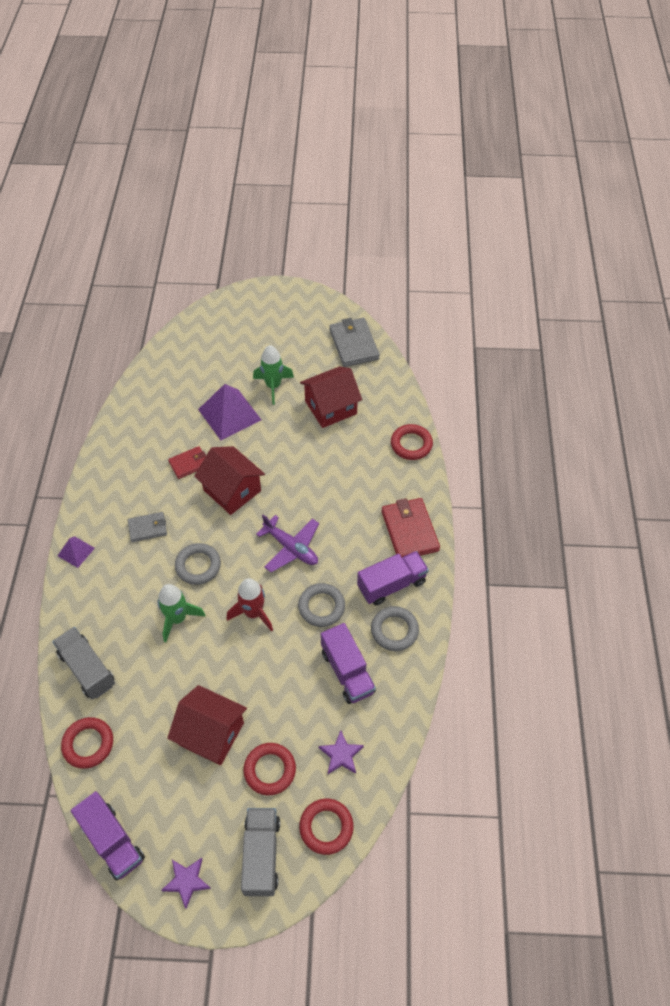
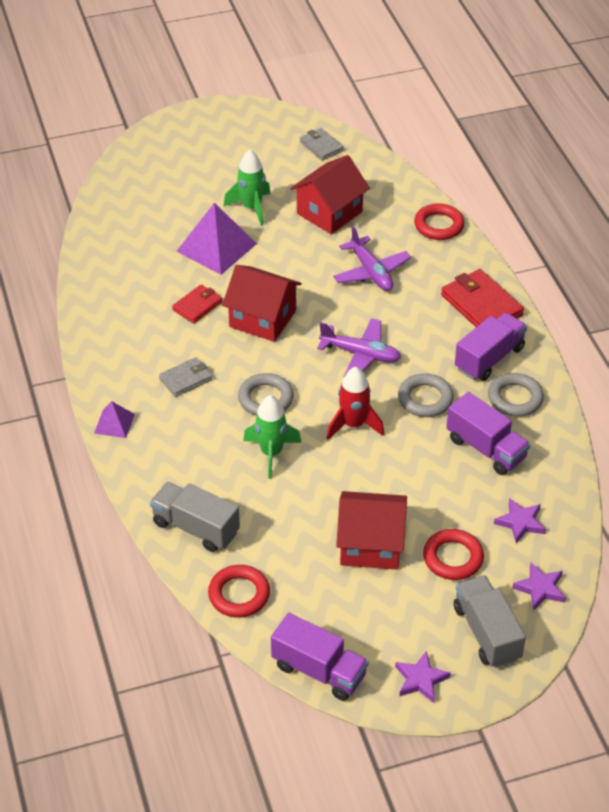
camera: 20 degrees left, 10 degrees down
red ring [299,799,353,855] -> purple star [512,563,566,610]
grey wallet [329,318,380,367] -> grey wallet [300,128,344,161], size x0.60
none -> purple plane [333,226,411,291]

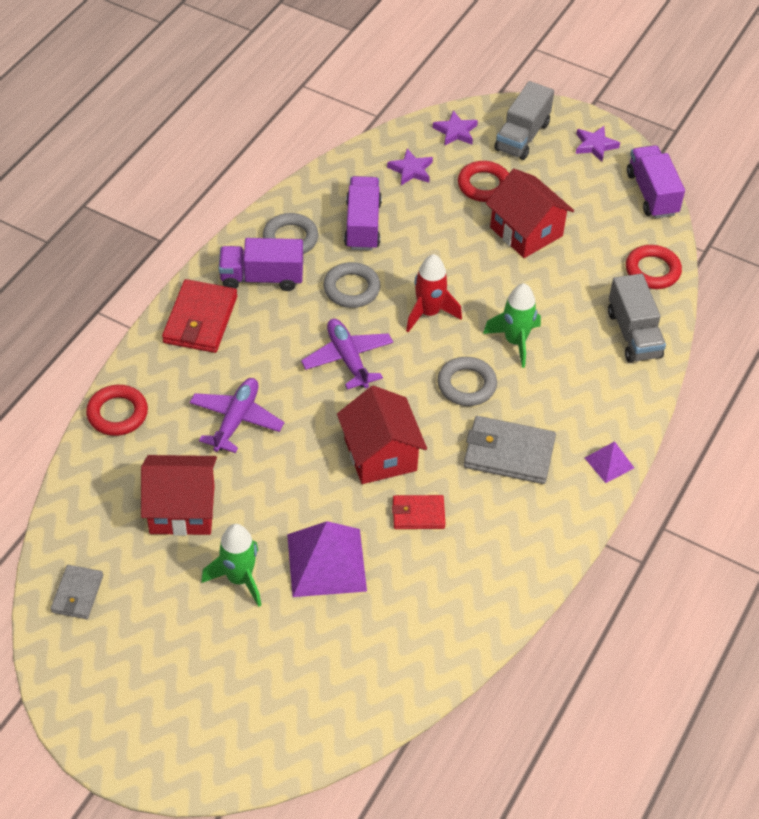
camera: 135 degrees left, 5 degrees up
grey wallet [159,357,212,397] -> grey wallet [464,416,556,484], size x1.67

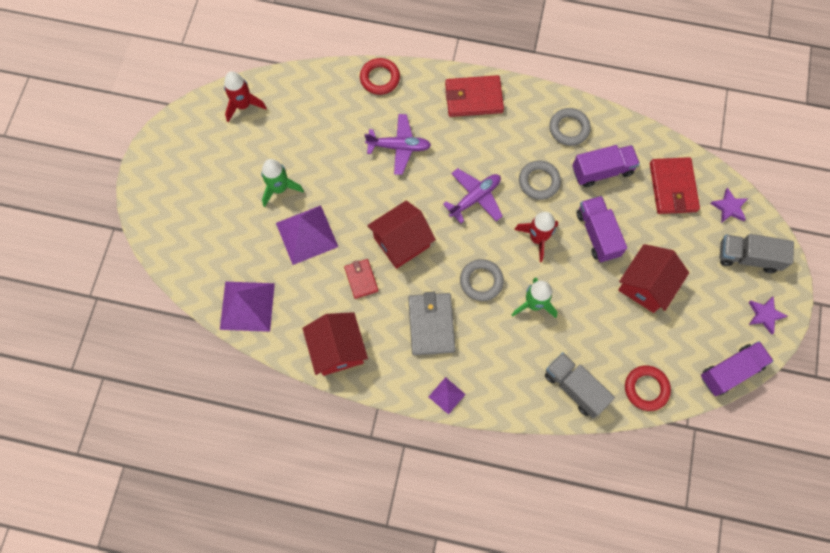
camera: 75 degrees right, 20 degrees up
grey wallet [51,565,103,619] -> red rocket [224,71,267,122]
red house [141,455,217,536] -> red house moved to [302,312,368,376]
purple truck [219,238,303,291] -> purple truck moved to [577,196,627,262]
purple star [387,149,433,185] -> red wallet [650,157,700,214]
red ring [458,161,509,202] -> none
grey truck [608,274,666,363] -> grey truck turned 75 degrees clockwise [545,352,615,418]
none -> purple pyramid [220,282,275,332]

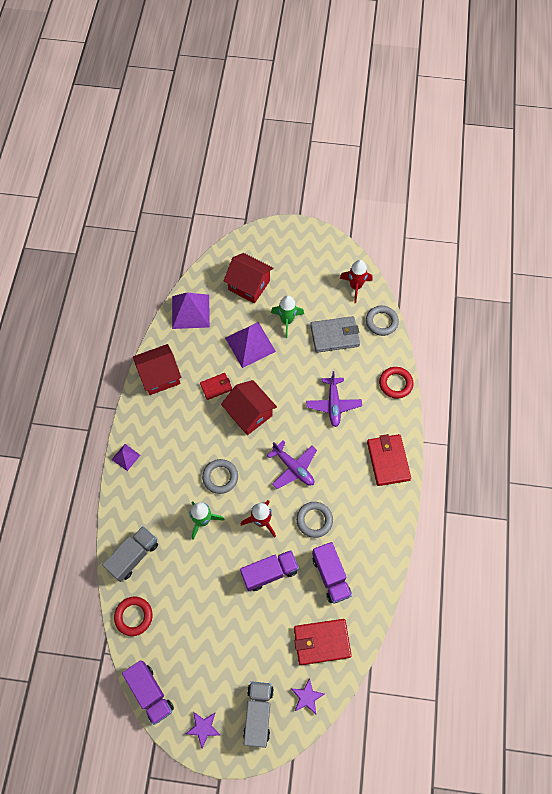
camera: 85 degrees right, 5 degrees down
grey wallet [408,292,455,355] -> grey wallet moved to [310,316,360,353]
grey ring [549,108,591,146] -> grey ring moved to [366,306,399,336]
red house [618,244,689,313] -> red house moved to [224,253,274,303]

